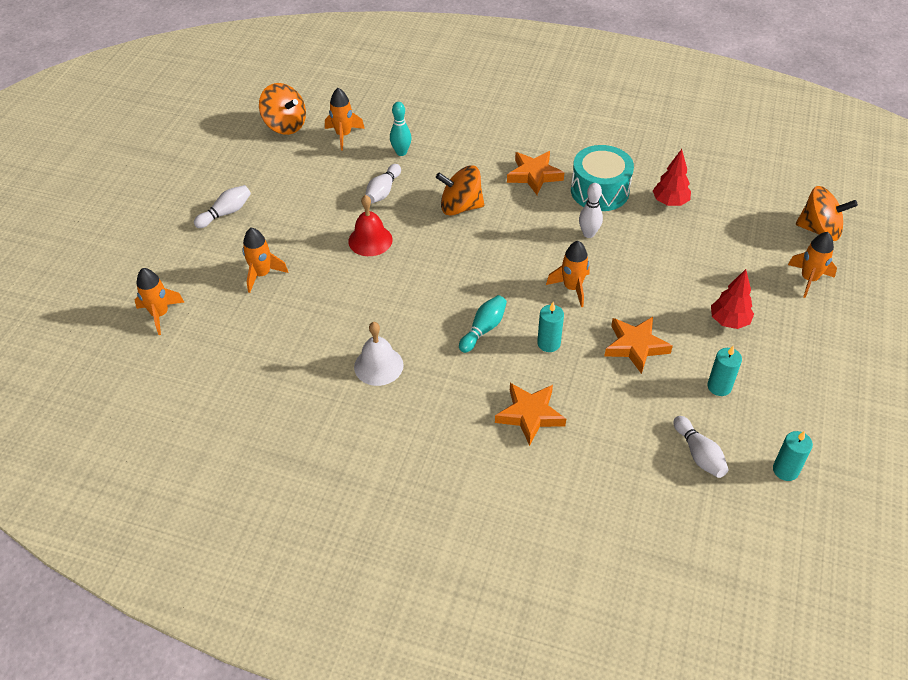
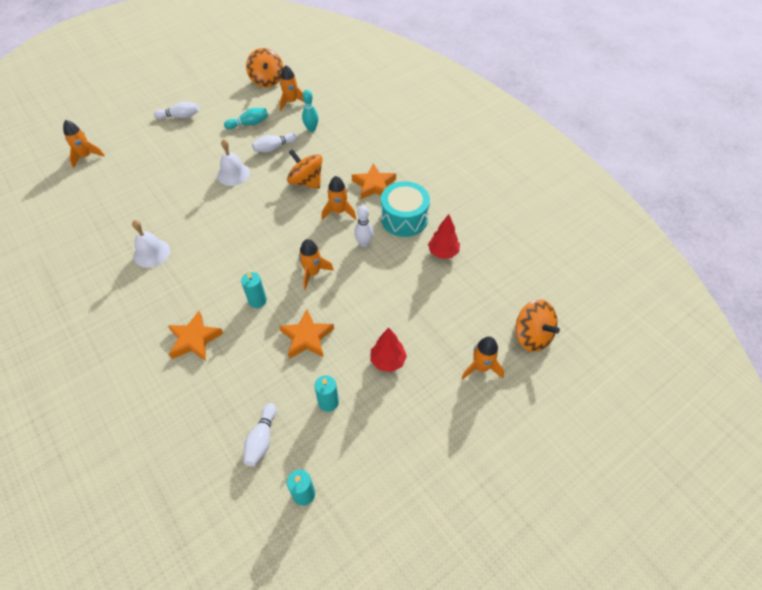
camera: 35 degrees right, 5 degrees up
orange rocket [242,227,288,293] -> orange rocket moved to [321,176,356,220]
red bell [348,195,393,256] -> white bell [217,139,250,186]
turquoise bowling pin [459,295,507,353] -> turquoise bowling pin moved to [224,108,268,129]

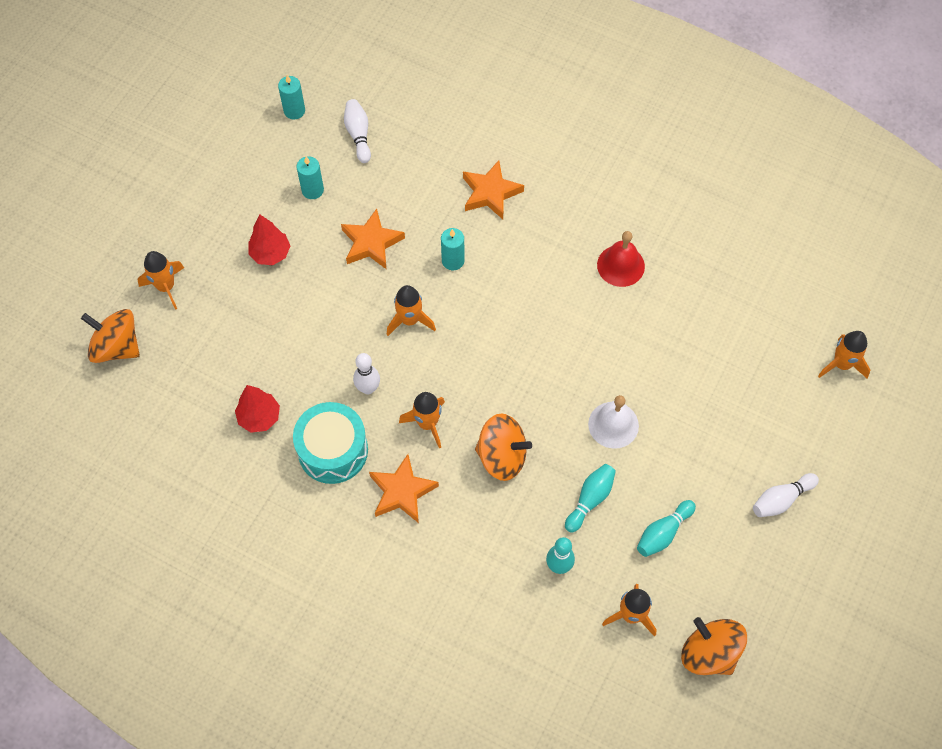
camera: 155 degrees right, 10 degrees up
white bell [132,220,170,268] -> red bell [597,231,645,287]
white bowling pin [252,133,297,153] -> turquoise bowling pin [565,464,616,533]

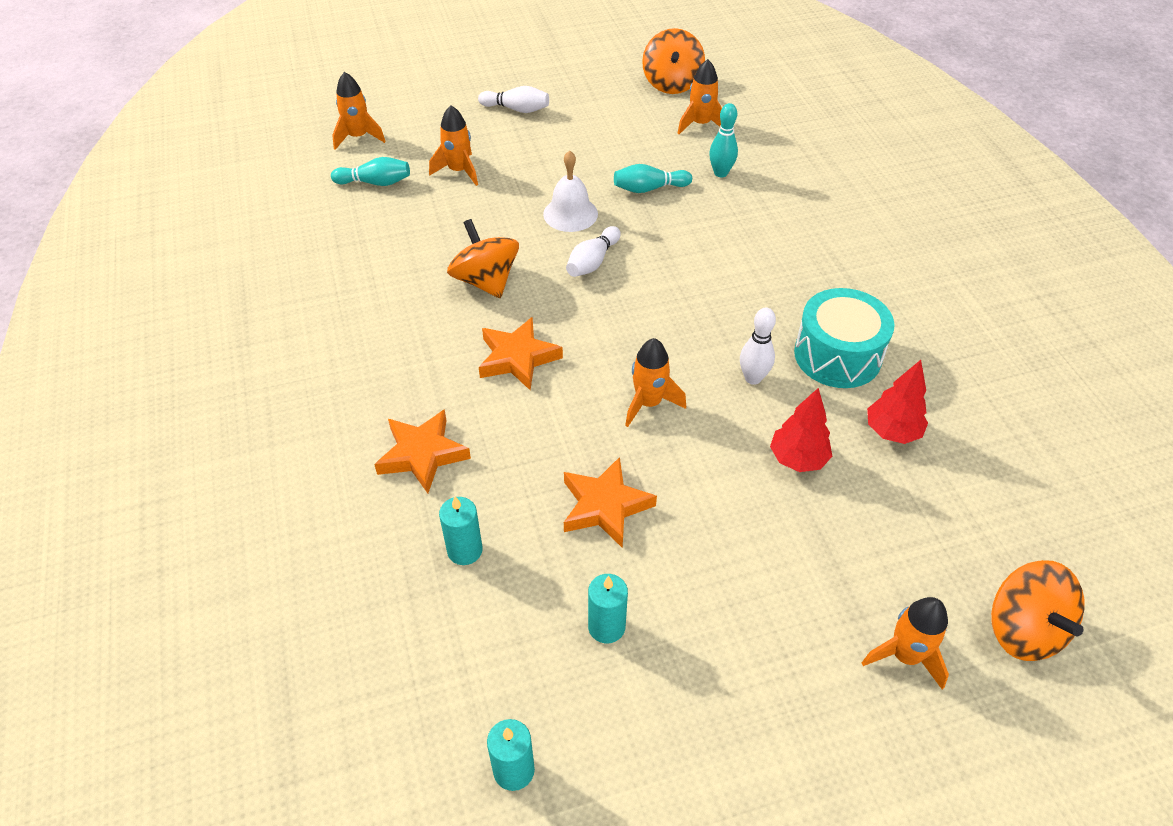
camera: 135 degrees left, 15 degrees down
red tree [248,214,290,265] -> red tree moved to [770,388,832,472]
white bowling pin [344,99,371,163] -> white bowling pin moved to [566,226,621,277]
orange star [369,454,439,523] -> orange star moved to [479,317,563,390]
orange rocket [399,392,445,448] -> orange rocket moved to [429,105,478,186]
turquoise candle [441,228,465,270] -> turquoise candle moved to [439,497,482,565]
orange spinning top [475,413,532,481] -> orange spinning top moved to [447,219,519,298]
red bell [597,231,645,287] -> none
turquoise bowling pin [637,500,696,557] -> turquoise bowling pin moved to [331,157,410,186]

